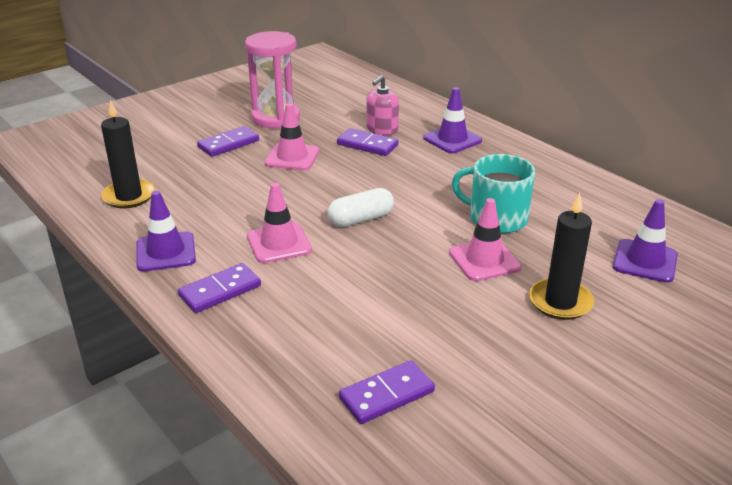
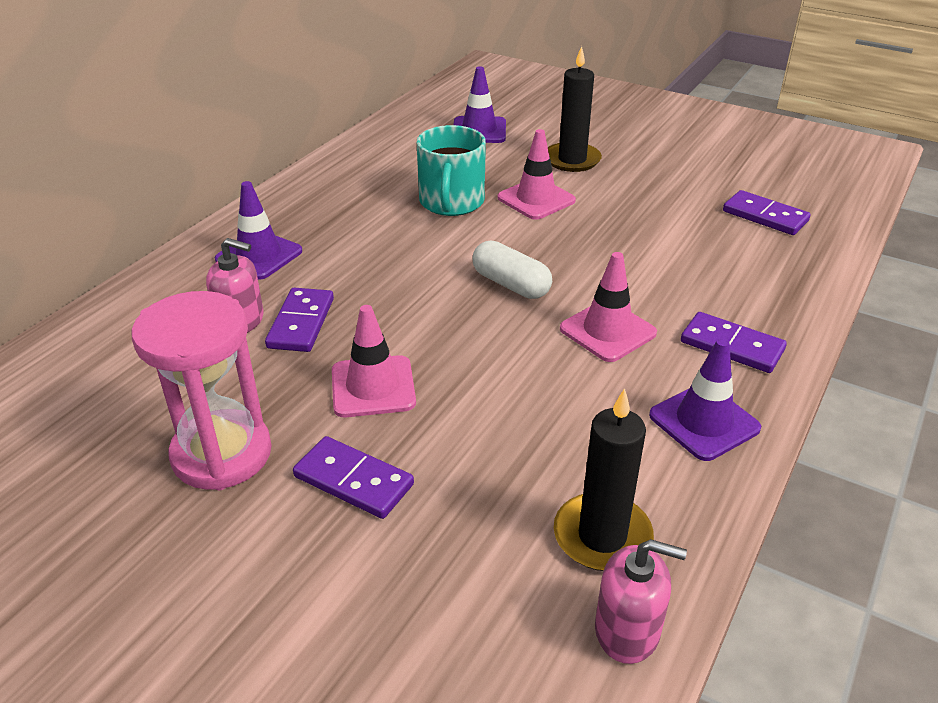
camera: 110 degrees left, 5 degrees up
none -> pink soap dispenser [595,539,687,664]

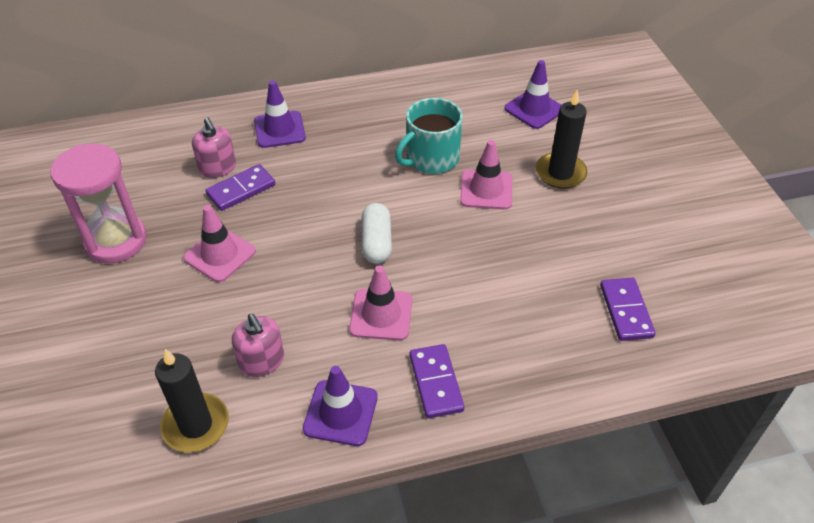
camera: 45 degrees right, 10 degrees up
purple domino [293,436,414,519] -> none
pink soap dispenser [595,539,687,664] -> pink soap dispenser moved to [232,314,284,377]

